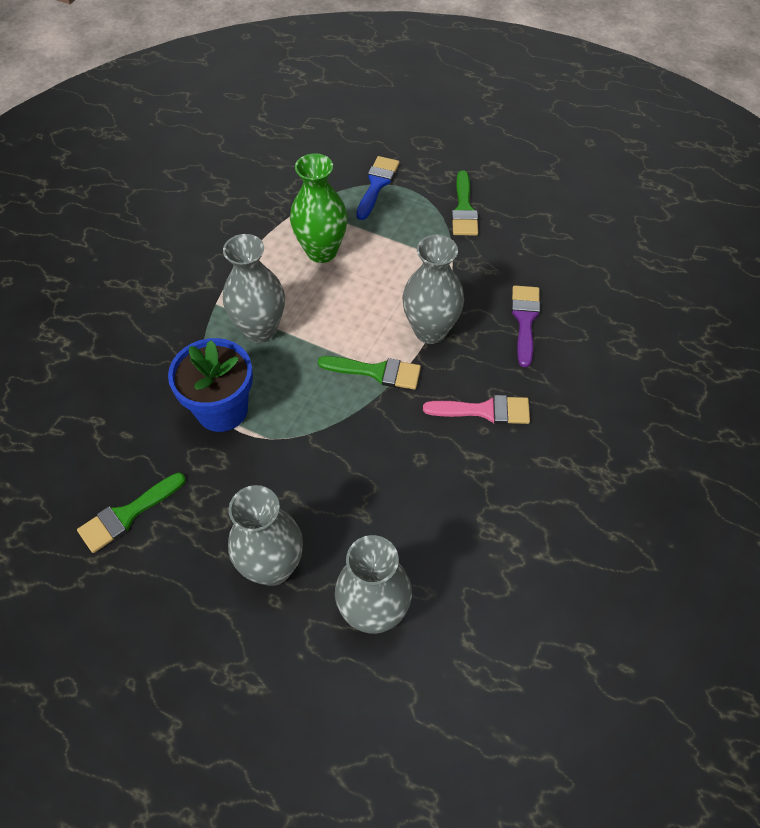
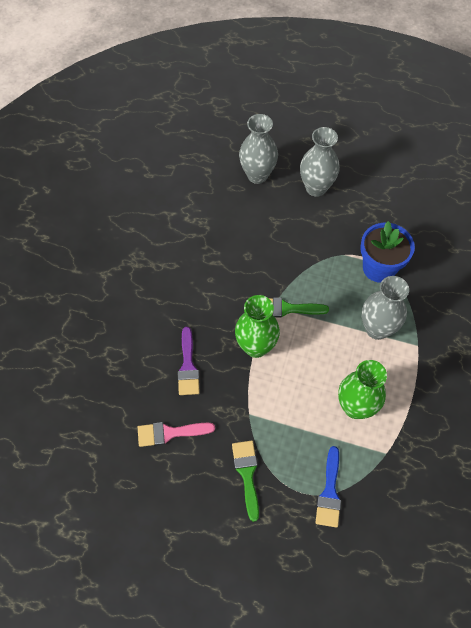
camera: 170 degrees right, 5 degrees up
green brush [77,473,186,553] -> none
grey vase [402,235,464,344] -> green vase [235,295,280,358]
pink brush [423,395,530,424] -> pink brush moved to [138,422,215,447]

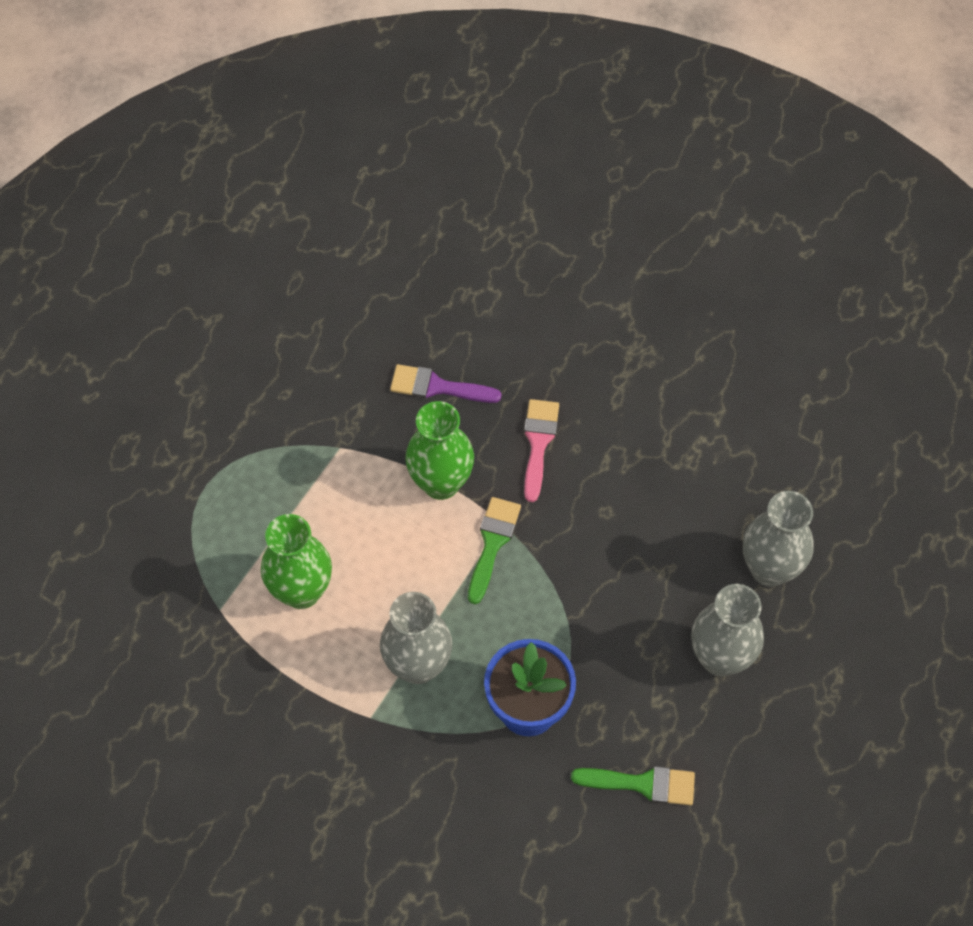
camera: 105 degrees right, 0 degrees up
pink brush [138,422,215,447] -> pink brush moved to [524,399,559,502]
green brush [232,440,259,522] -> green brush moved to [571,766,695,805]
blue brush [316,446,341,528] -> none

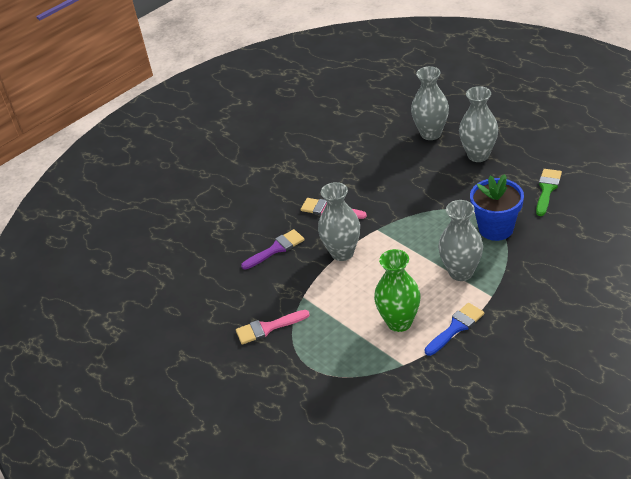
camera: 70 degrees left, 20 degrees down
purple brush [390,364,501,403] -> purple brush turned 150 degrees counterclockwise [241,229,304,270]
green vase [405,401,474,500] -> grey vase [318,182,360,261]
green brush [468,497,521,604] -> none
none -> pink brush [236,310,310,345]
none -> blue brush [425,303,484,356]

